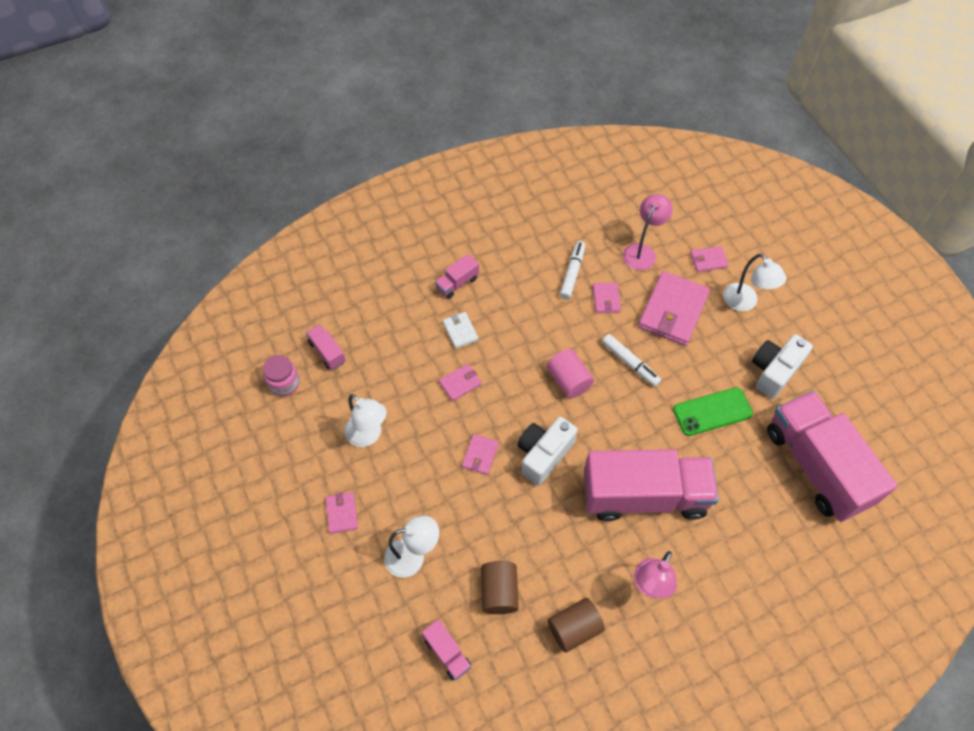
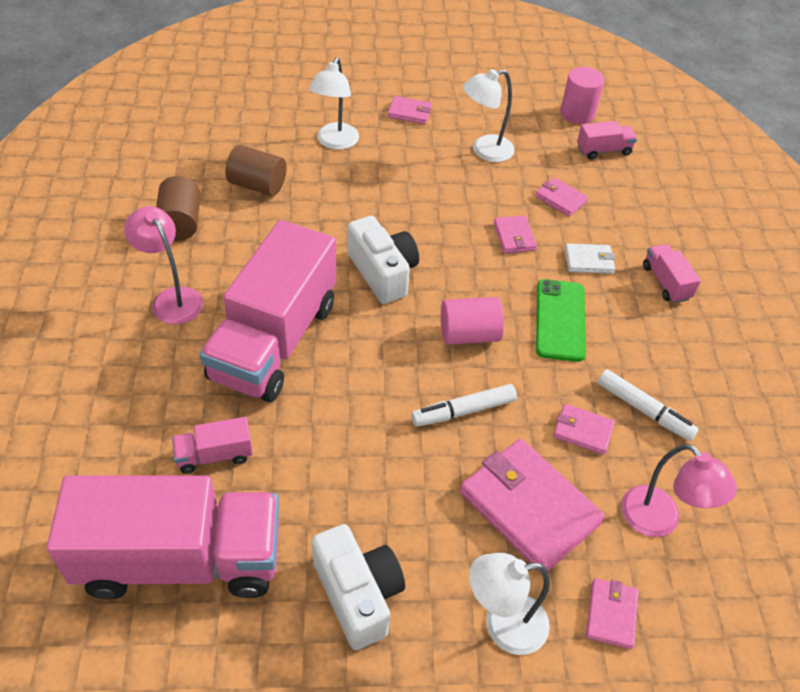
camera: 110 degrees right, 10 degrees down
pink jar [263,355,300,396] -> pink cylinder [560,67,604,124]
pink truck [422,619,471,680] -> pink truck moved to [172,417,253,474]
pink wallet [462,434,499,475] -> pink wallet moved to [535,177,588,217]
green phone [673,387,753,436] -> green phone moved to [536,279,586,362]

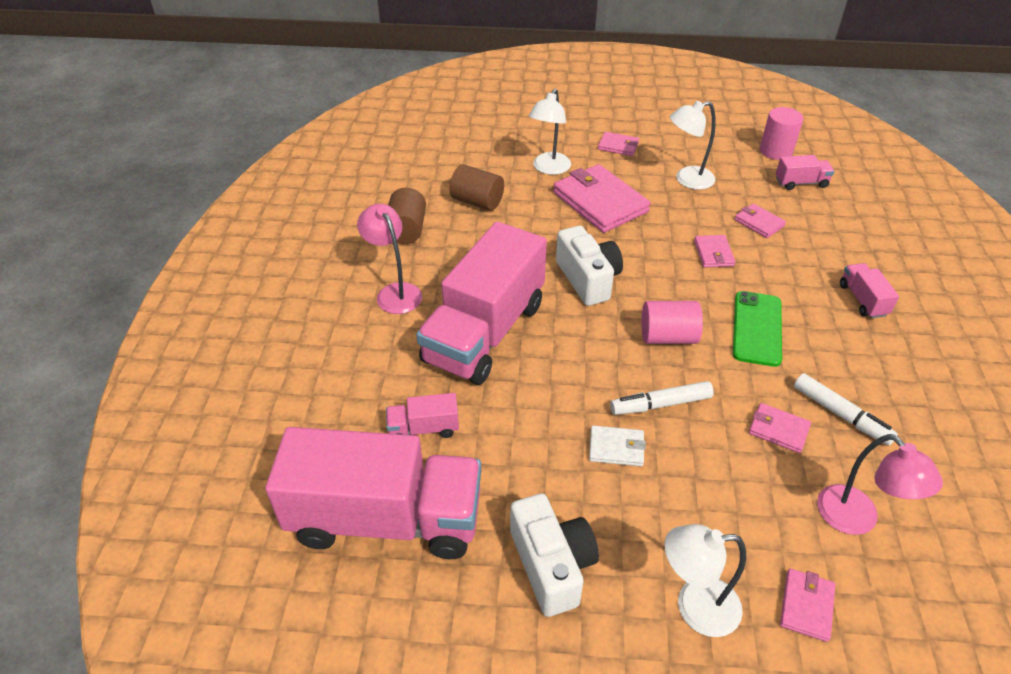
camera: 10 degrees right, 5 degrees down
pink wallet [460,439,605,574] -> pink wallet moved to [553,164,651,233]
white wallet [565,243,615,274] -> white wallet moved to [589,426,646,466]

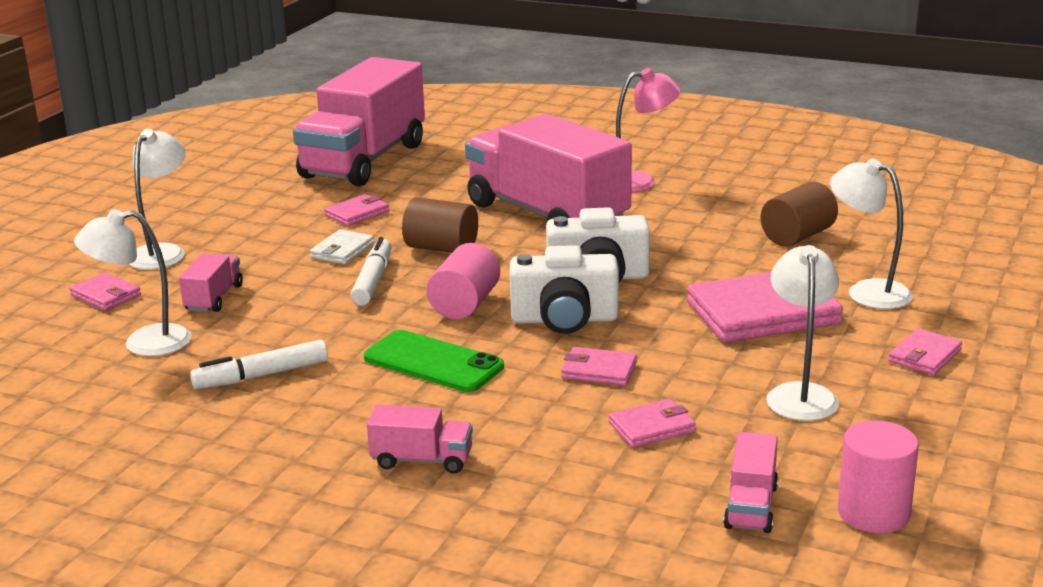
camera: 110 degrees right, 20 degrees down
pink truck [386,393,459,438] -> pink truck moved to [179,254,243,312]
brown cylinder [388,188,426,244] -> brown cylinder moved to [402,197,478,253]
white camera [510,493,599,617] -> white camera moved to [510,245,619,334]
pink wallet [749,403,811,453] -> pink wallet moved to [324,194,389,226]
pink lamp [817,434,943,535] -> white lamp [74,209,192,356]

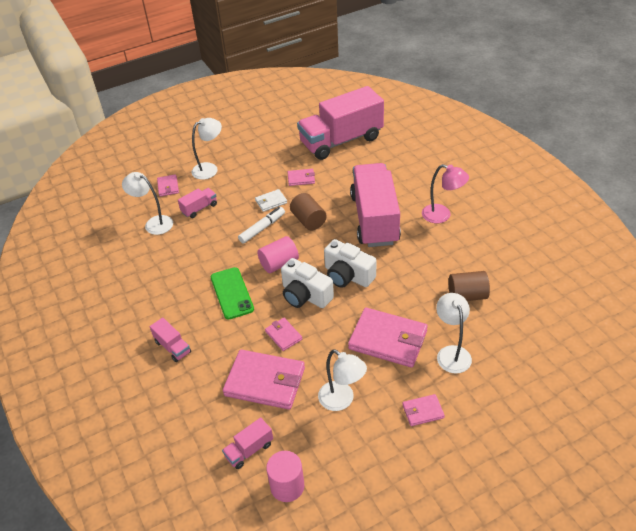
camera: 40 degrees right, 20 degrees up
white marker [190,340,328,389] -> none
pink wallet [609,399,696,448] -> pink wallet [223,349,305,410], size x2.06
white lamp [766,245,839,421] -> white lamp turned 90 degrees clockwise [318,349,367,411]

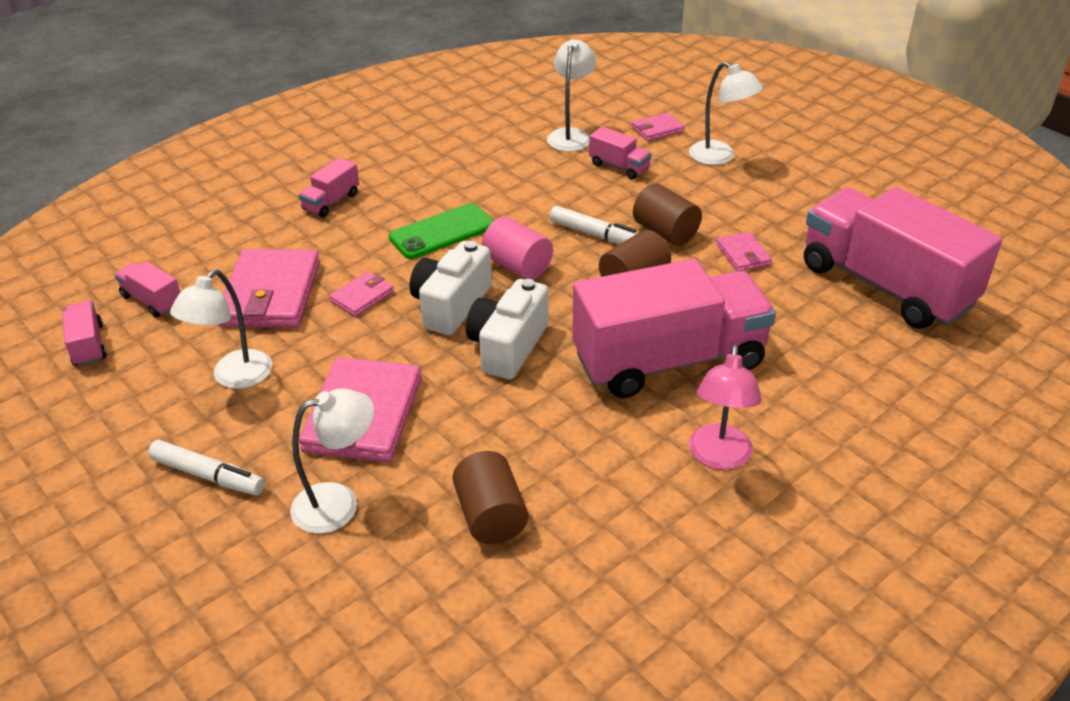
camera: 75 degrees right, 5 degrees down
white wallet [255,189,287,212] -> brown cylinder [633,184,702,246]
pink cylinder [266,451,304,502] -> pink truck [62,301,107,367]
pink wallet [402,394,445,426] -> white marker [148,440,265,495]

